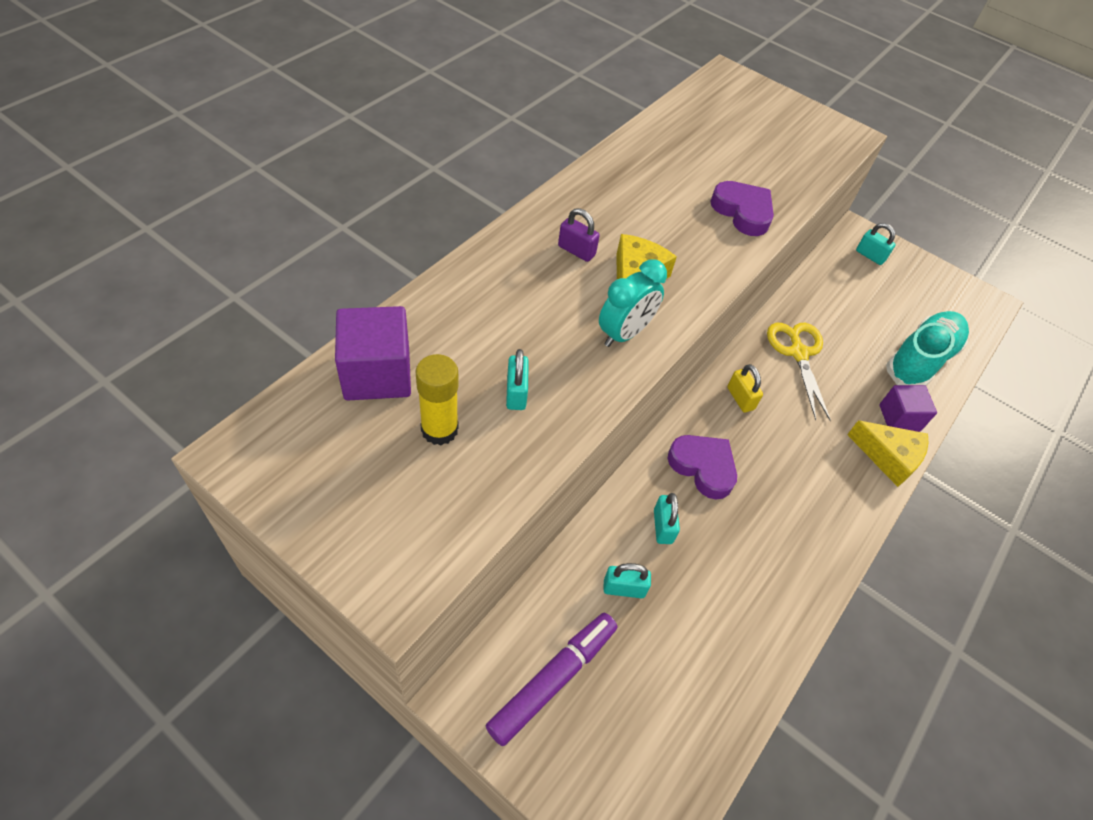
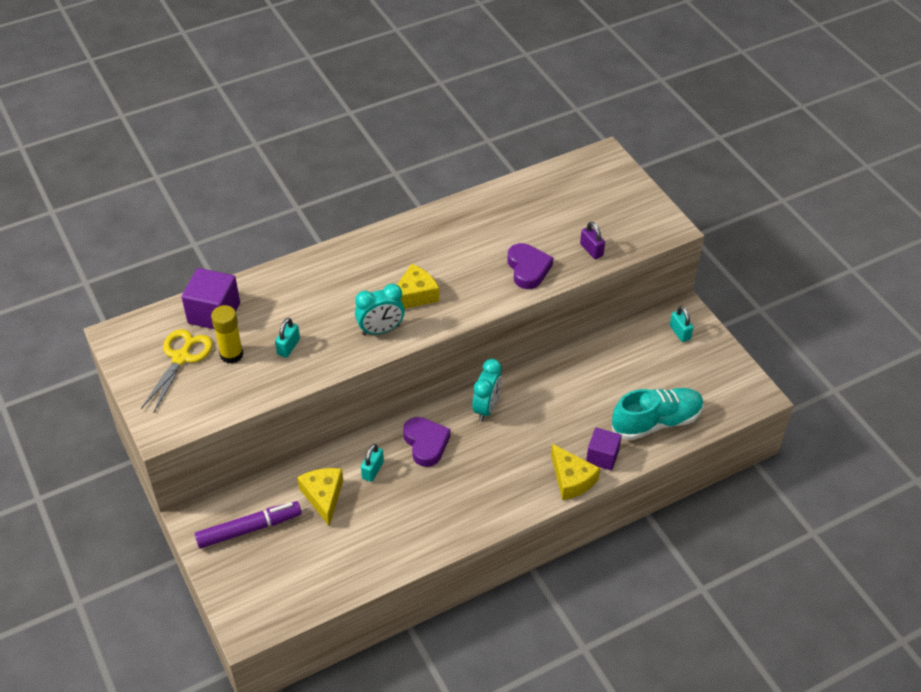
camera: 30 degrees right, 5 degrees down
purple padlock [558,208,600,262] -> purple padlock moved to [580,222,605,259]
turquoise padlock [603,563,651,598] -> yellow cheese [297,468,343,526]
yellow padlock [727,364,763,413] -> turquoise clock [472,359,502,421]
yellow scissors [767,323,831,421] -> yellow scissors moved to [141,329,213,413]

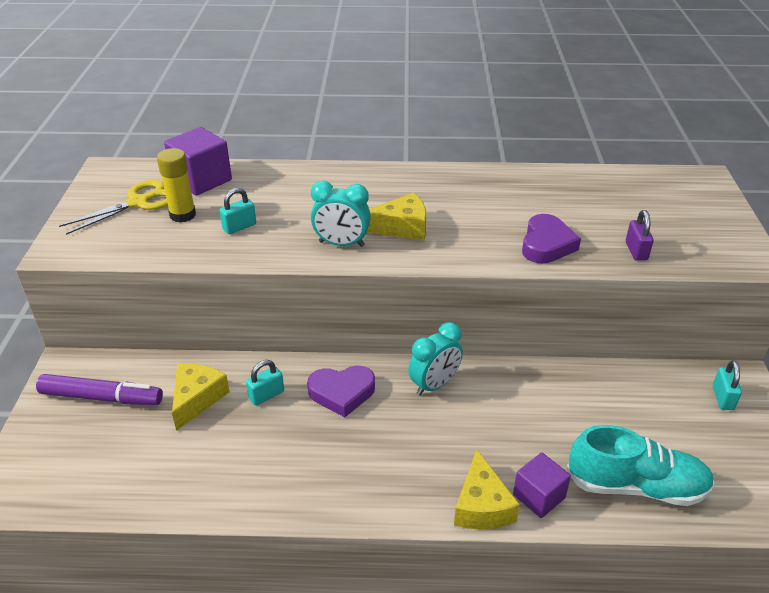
camera: 30 degrees right, 10 degrees down
purple heart [403,417,451,467] -> purple heart turned 75 degrees clockwise [307,366,375,417]

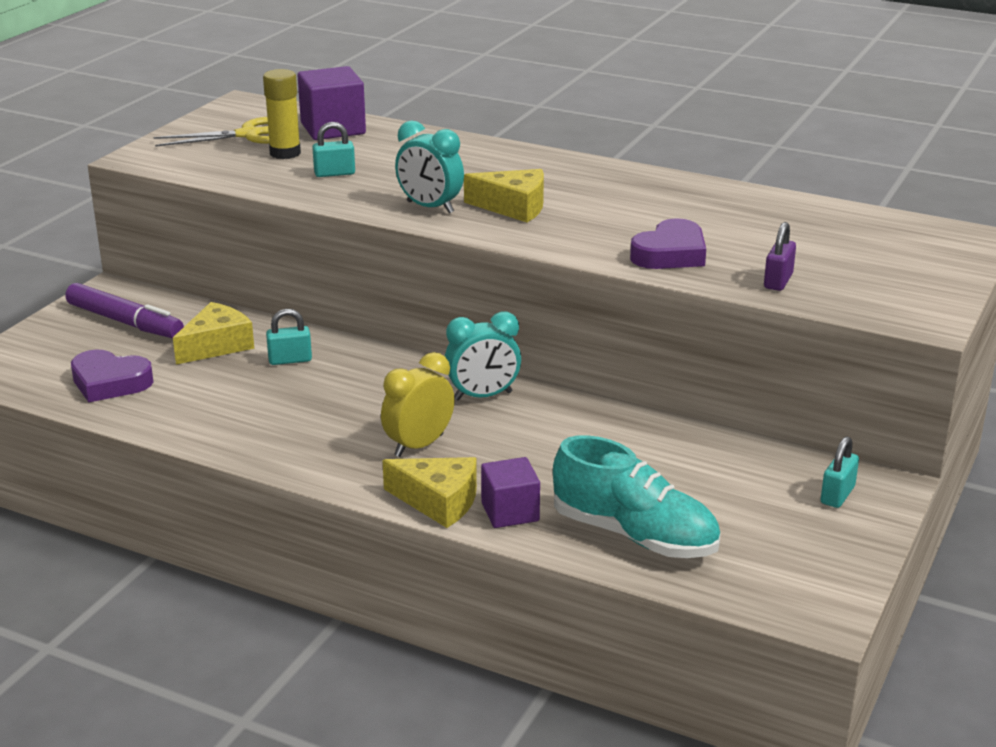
camera: 25 degrees right, 10 degrees down
purple heart [307,366,375,417] -> purple heart moved to [71,349,153,402]
yellow cheese [454,449,520,529] -> yellow cheese turned 90 degrees counterclockwise [383,457,477,528]
none -> yellow clock [381,352,455,457]

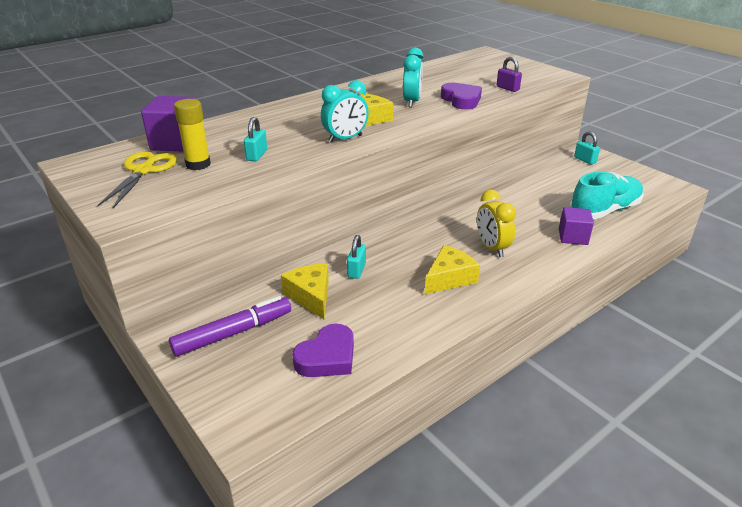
camera: 65 degrees left, 5 degrees up
yellow cheese [383,457,477,528] -> yellow cheese moved to [424,245,480,295]
turquoise clock [445,311,521,401] -> turquoise clock moved to [403,48,423,108]

